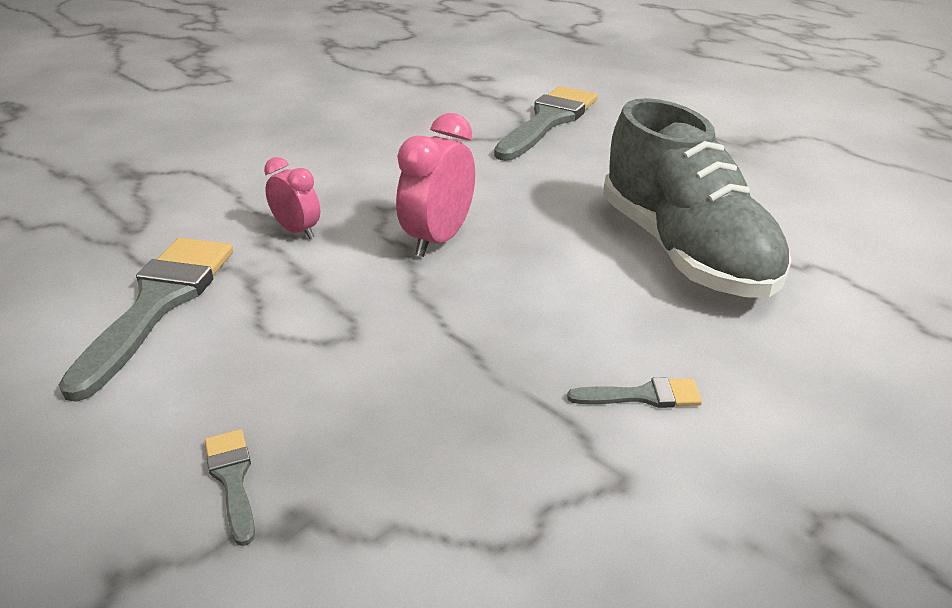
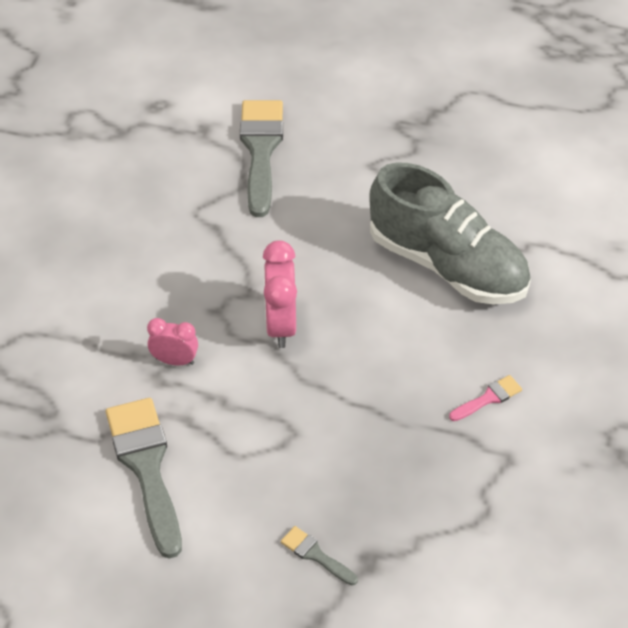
camera: 30 degrees left, 15 degrees up
grey brush [567,377,702,408] -> pink brush [449,375,522,421]

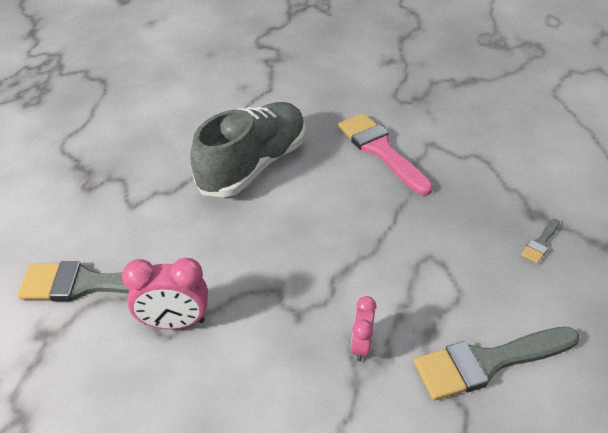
camera: 90 degrees left, 5 degrees down
pink clock [263,240,297,348] -> pink clock moved to [122,258,208,329]
pink brush [449,375,522,421] -> pink brush [338,113,433,196], size x2.19

